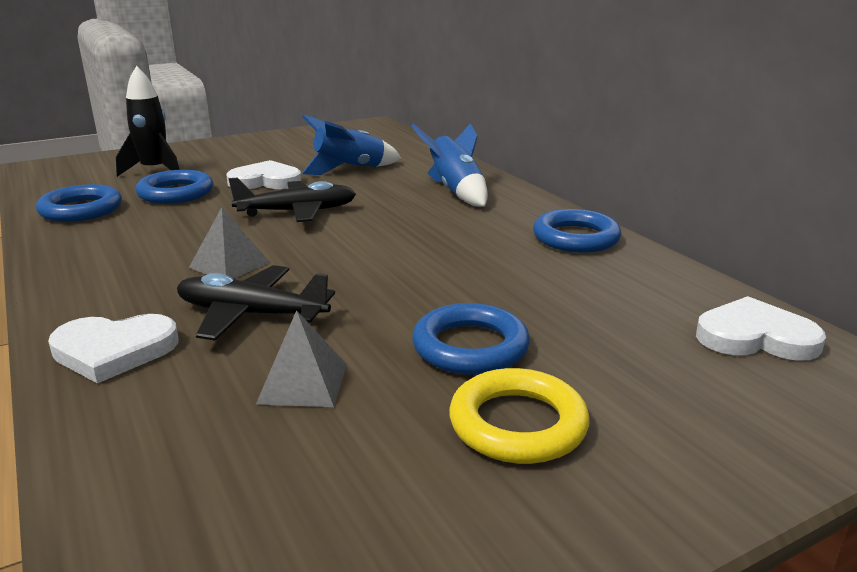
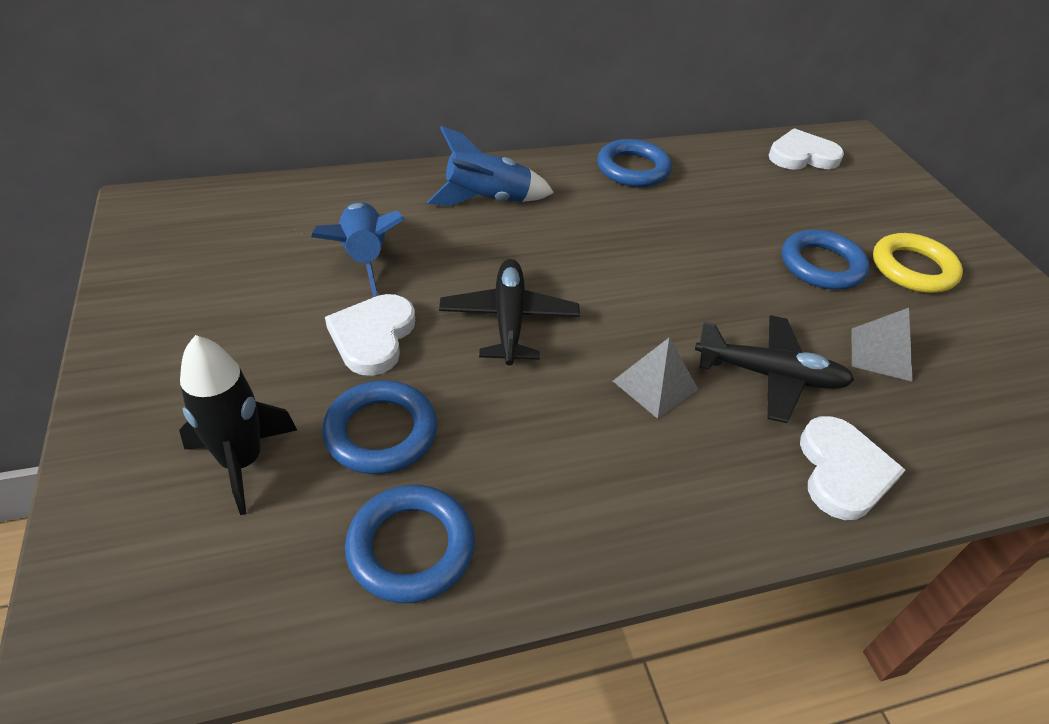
camera: 80 degrees left, 20 degrees up
black plane [177,265,335,340] -> black plane turned 105 degrees counterclockwise [695,315,854,423]
white heart [696,296,826,361] -> white heart turned 60 degrees clockwise [769,128,844,170]

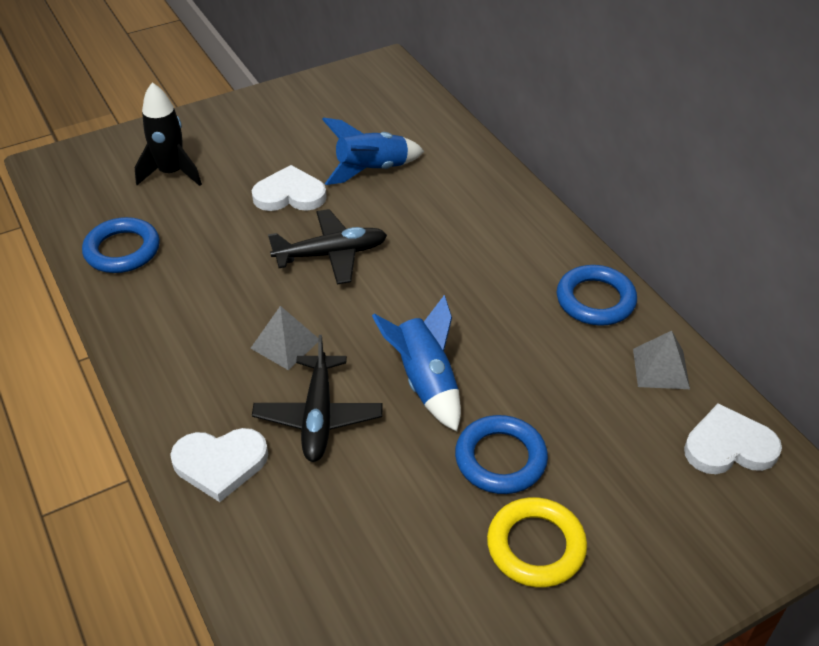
camera: 80 degrees right, 0 degrees up
blue ring [322,380,437,474] -> none
blue rocket [427,126,554,206] -> blue rocket moved to [372,295,461,431]
white heart [769,128,844,170] -> white heart turned 75 degrees counterclockwise [684,403,782,474]
grey pyramid [851,308,913,382] -> grey pyramid moved to [633,331,690,389]

